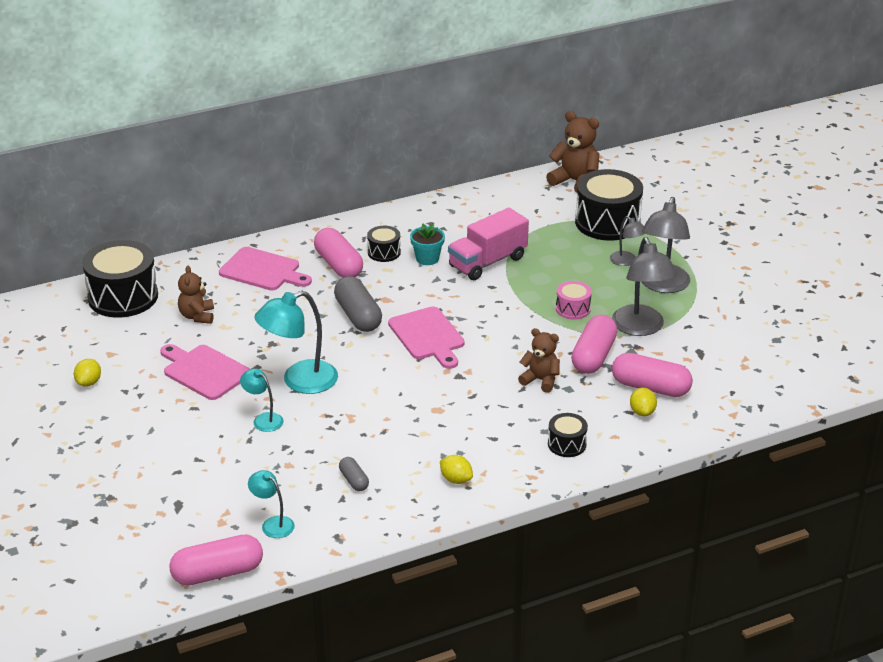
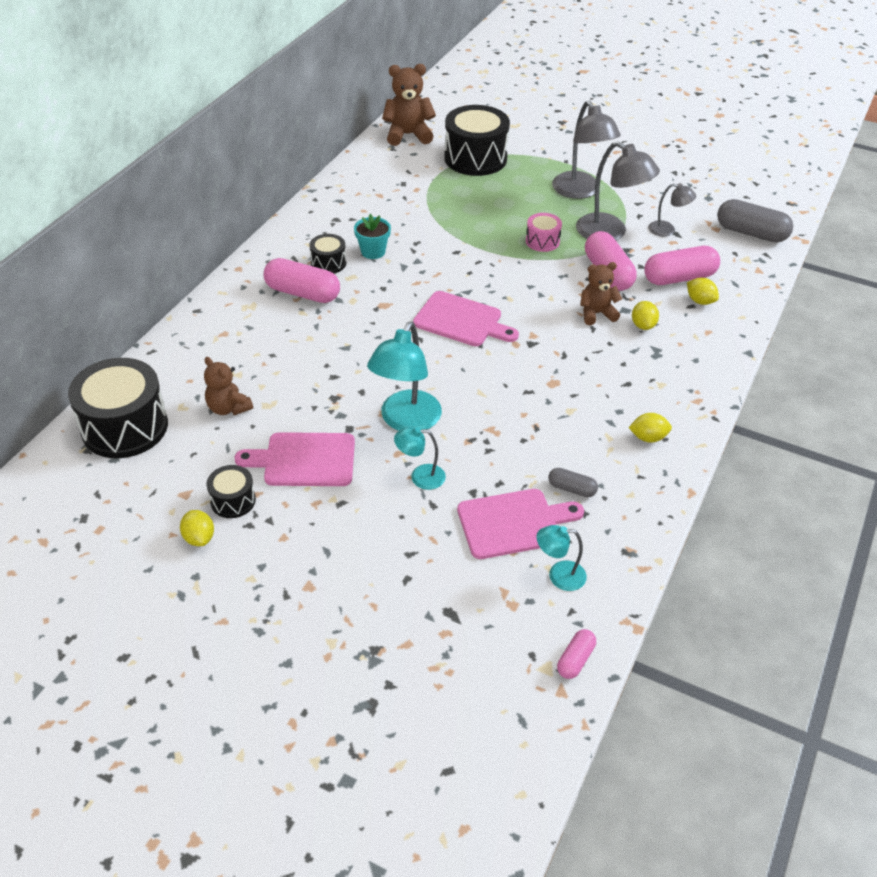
camera: 40 degrees left, 10 degrees up
pink capsule [169,535,263,585] -> pink capsule [557,629,596,679], size x0.52
pink cutting board [219,247,312,290] -> pink cutting board moved to [457,489,584,559]
grey capsule [334,276,382,332] -> grey capsule moved to [717,199,793,243]
pink truck [448,208,529,280] -> none
black drum [548,413,588,457] -> black drum moved to [207,465,256,518]
grey lamp [610,216,645,266] -> grey lamp moved to [648,183,696,237]
none -> yellow lemon [632,301,659,330]

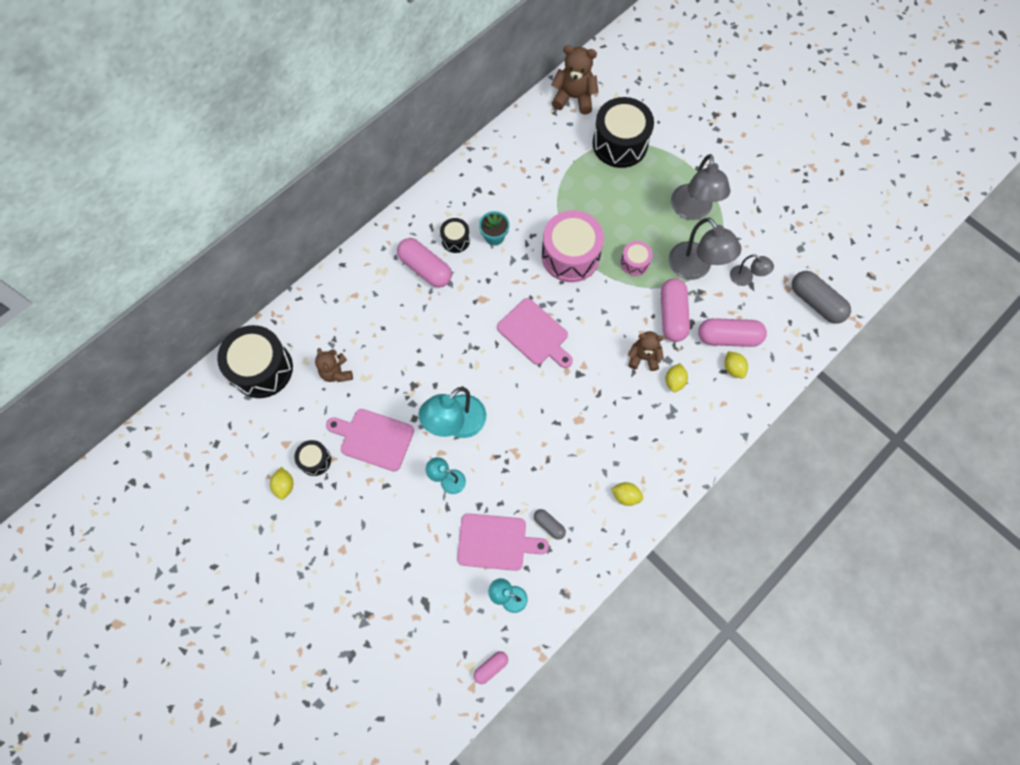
camera: 20 degrees right, 25 degrees up
none -> pink drum [542,210,604,282]

